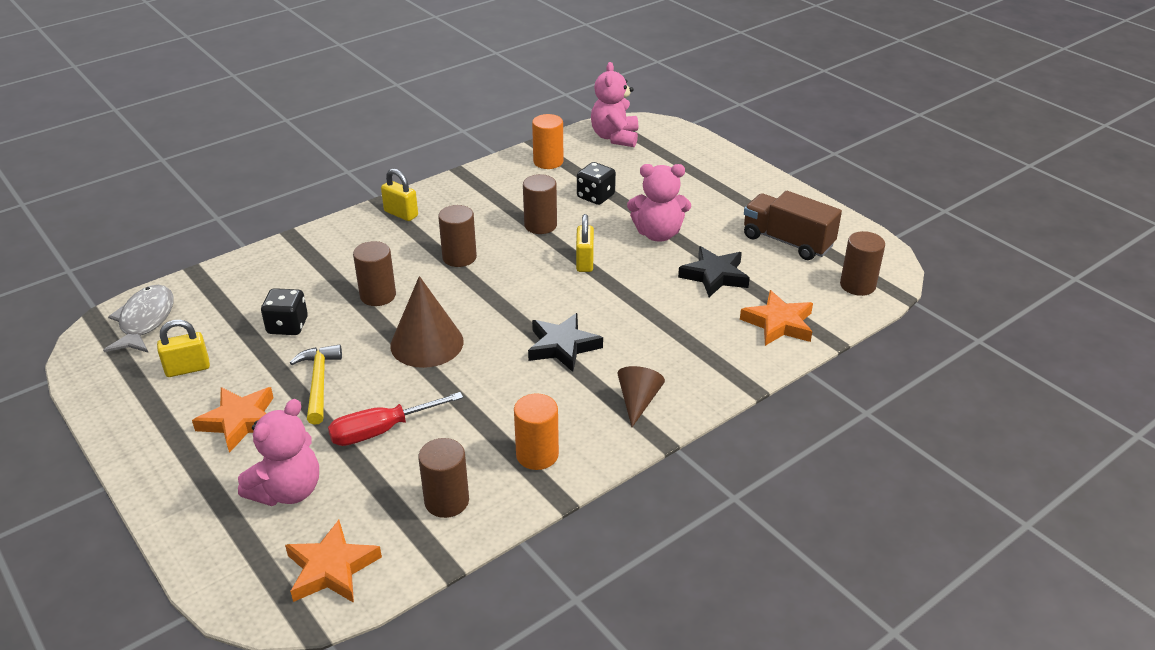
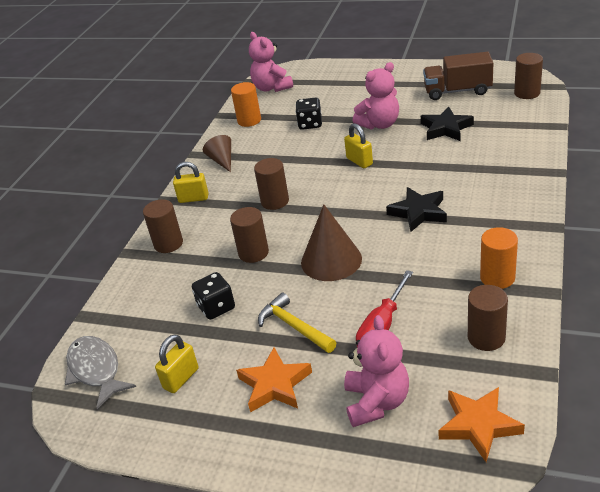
camera: 30 degrees left, 0 degrees up
brown cylinder [523,174,557,234] -> brown cylinder moved to [143,199,183,253]
brown cone [618,366,665,427] -> brown cone moved to [203,135,231,172]
orange star [740,290,813,346] -> none

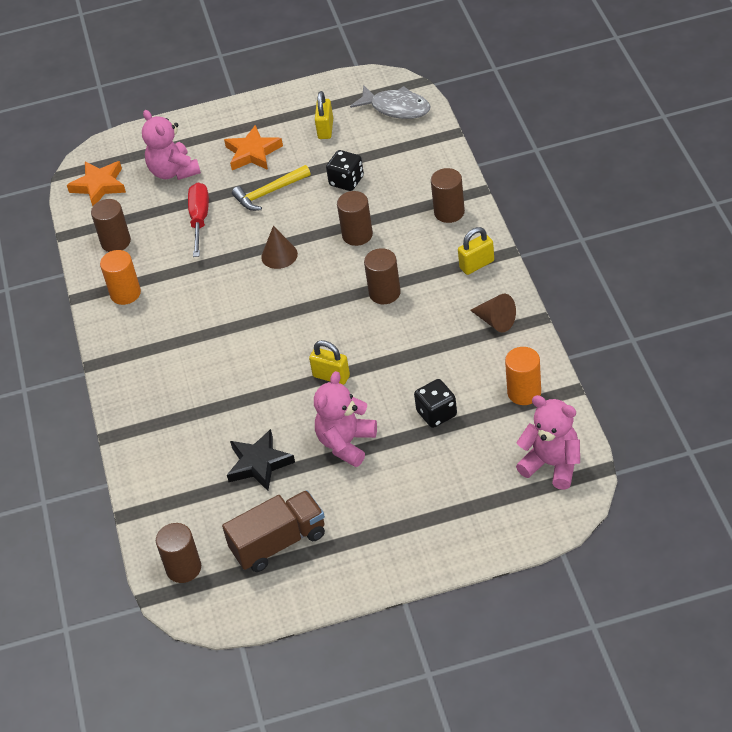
camera: 150 degrees right, 10 degrees up
yellow hammer [258,293,337,353] -> yellow hammer turned 135 degrees clockwise [232,165,311,211]
brown cone [301,204,362,281] -> brown cone [261,226,298,269], size x0.62
black star [386,187,447,232] -> none

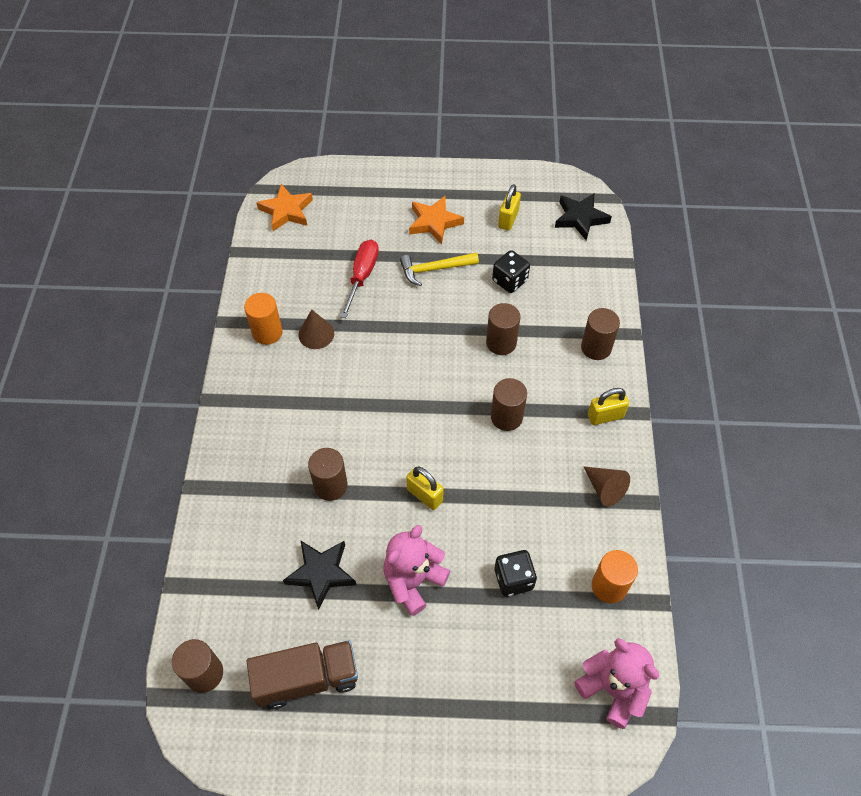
camera: 10 degrees right, 10 degrees up
brown cylinder [91,199,131,252] -> brown cylinder moved to [308,448,348,501]
pink teddy bear [142,110,201,180] -> none
brown cone [261,226,298,269] -> brown cone moved to [298,309,334,349]
grey fish [350,85,431,119] -> black star [555,193,612,240]

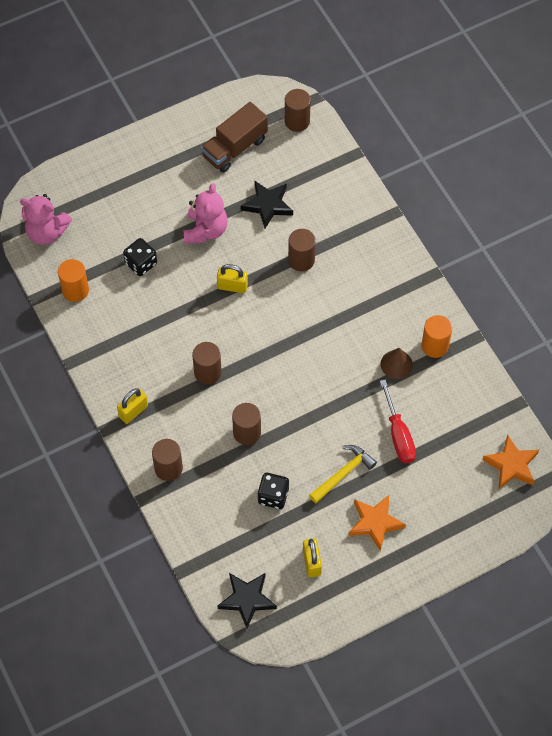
camera: 150 degrees right, 5 degrees up
brown cone [583,466,630,506] -> none

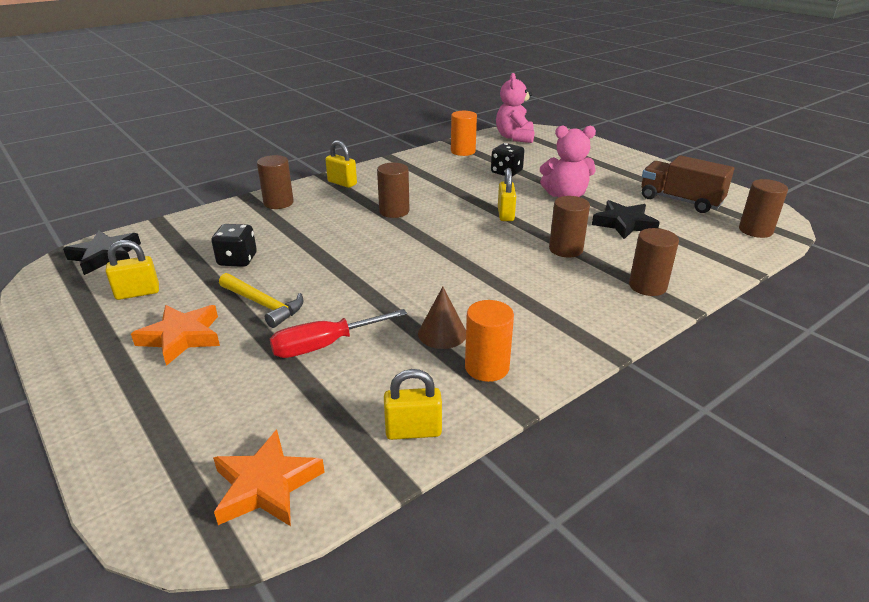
camera: 80 degrees right, 30 degrees down
brown cylinder [232,403,261,445] -> brown cylinder moved to [629,228,679,296]
none -> yellow padlock [384,369,442,440]

